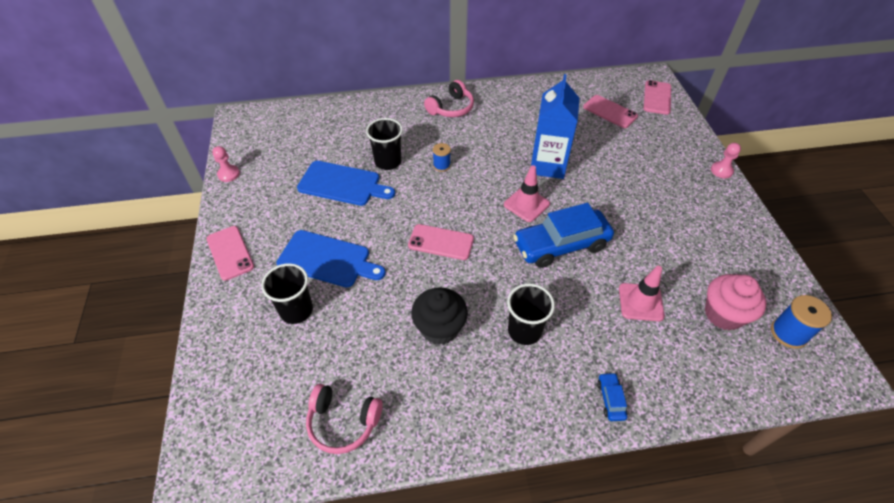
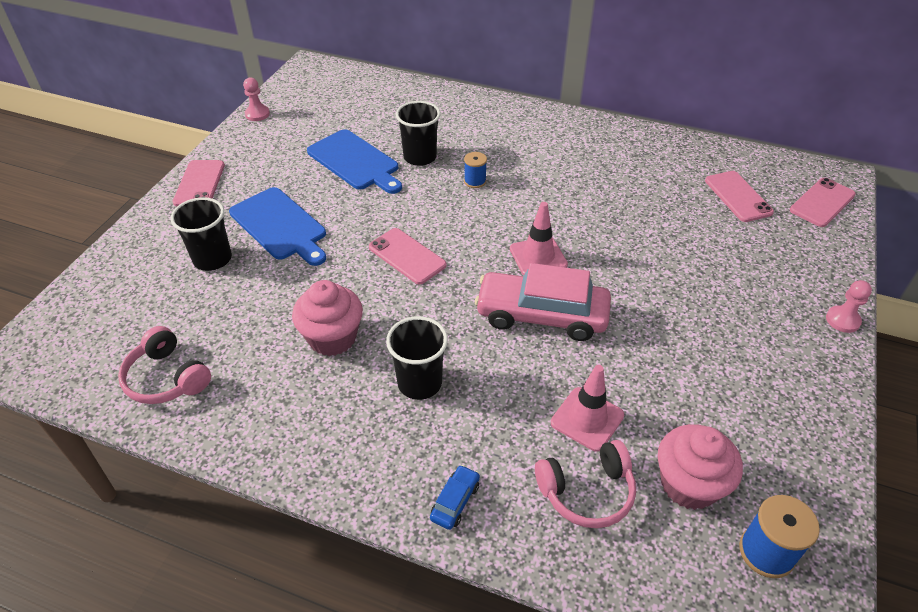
camera: 30 degrees right, 5 degrees down
black cupcake [411,287,468,345] -> pink cupcake [292,280,363,356]
pink headphones [424,80,474,117] -> pink headphones moved to [535,440,636,528]
blue car [513,203,614,268] -> pink car [475,263,611,341]
blue carton [531,74,580,179] -> none

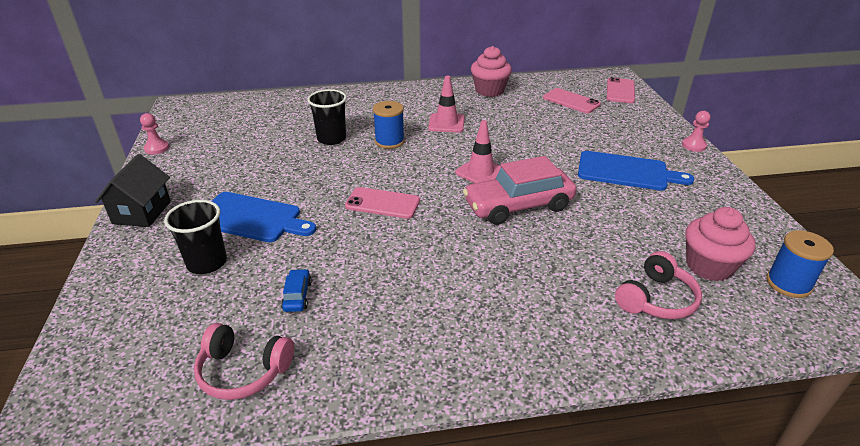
camera: 30 degrees left, 10 degrees down
pink phone [173,160,225,206] -> black house [95,154,171,227]
pink cupcake [292,280,363,356] -> pink cupcake moved to [471,46,512,97]
blue cutting board [307,129,402,194] -> blue cutting board moved to [578,151,694,191]
black cup [386,316,448,400] -> none
blue car [430,465,480,530] -> blue car moved to [281,269,312,312]
blue spool [464,152,487,188] -> blue spool [373,101,405,149], size x1.57
pink traffic cone [551,365,624,452] -> pink traffic cone moved to [428,76,465,132]

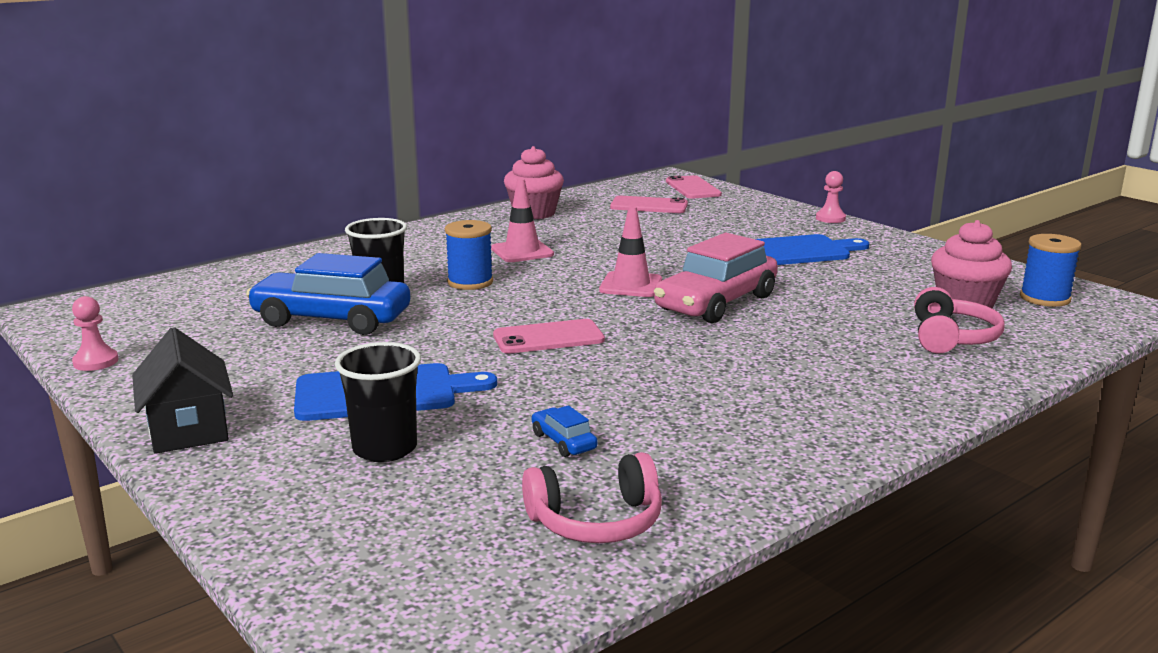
camera: 30 degrees left, 15 degrees down
none -> blue car [246,253,411,335]

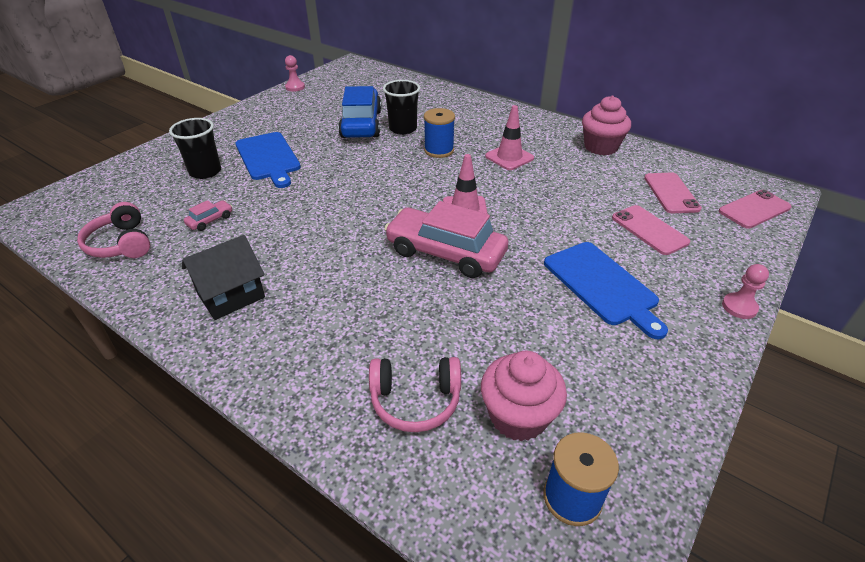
camera: 75 degrees right, 20 degrees up
black house [132,327,233,454] -> black house moved to [182,235,265,320]
pink phone [493,319,605,354] -> pink phone moved to [612,205,690,255]
blue car [532,405,598,457] -> pink car [184,200,232,231]

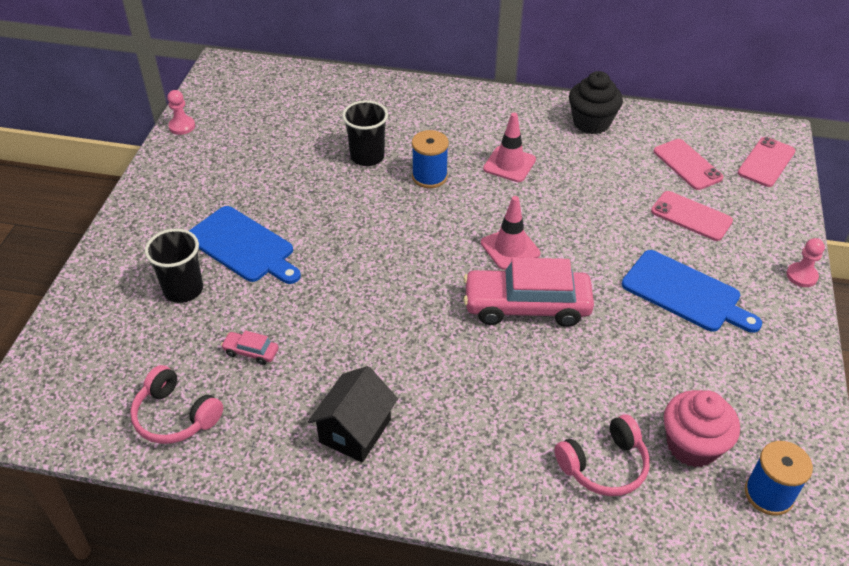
camera: 25 degrees left, 5 degrees up
pink car [184,200,232,231] -> pink car turned 90 degrees counterclockwise [221,330,279,365]
blue car [338,86,382,138] -> none
pink cupcake [582,96,631,155] -> black cupcake [569,71,623,134]

